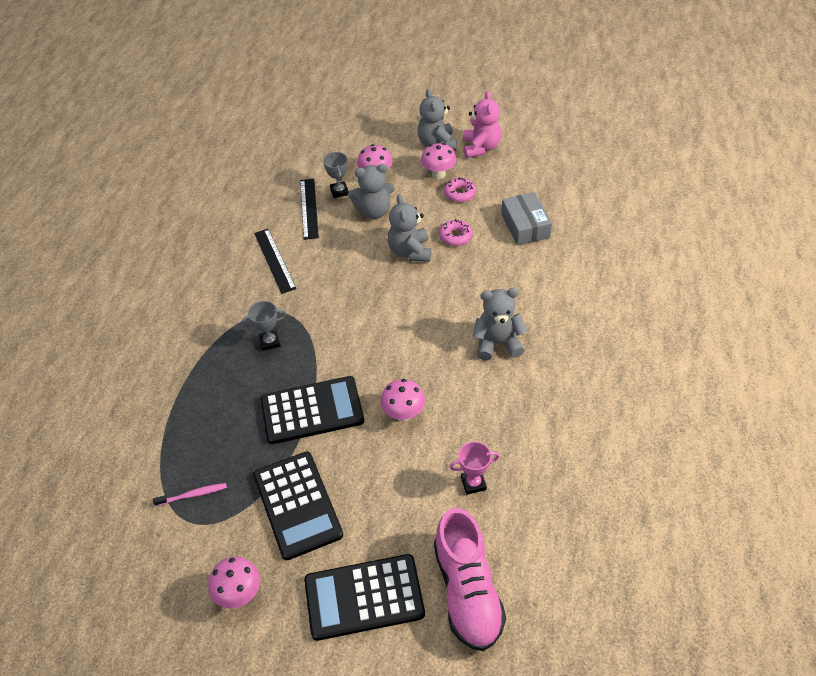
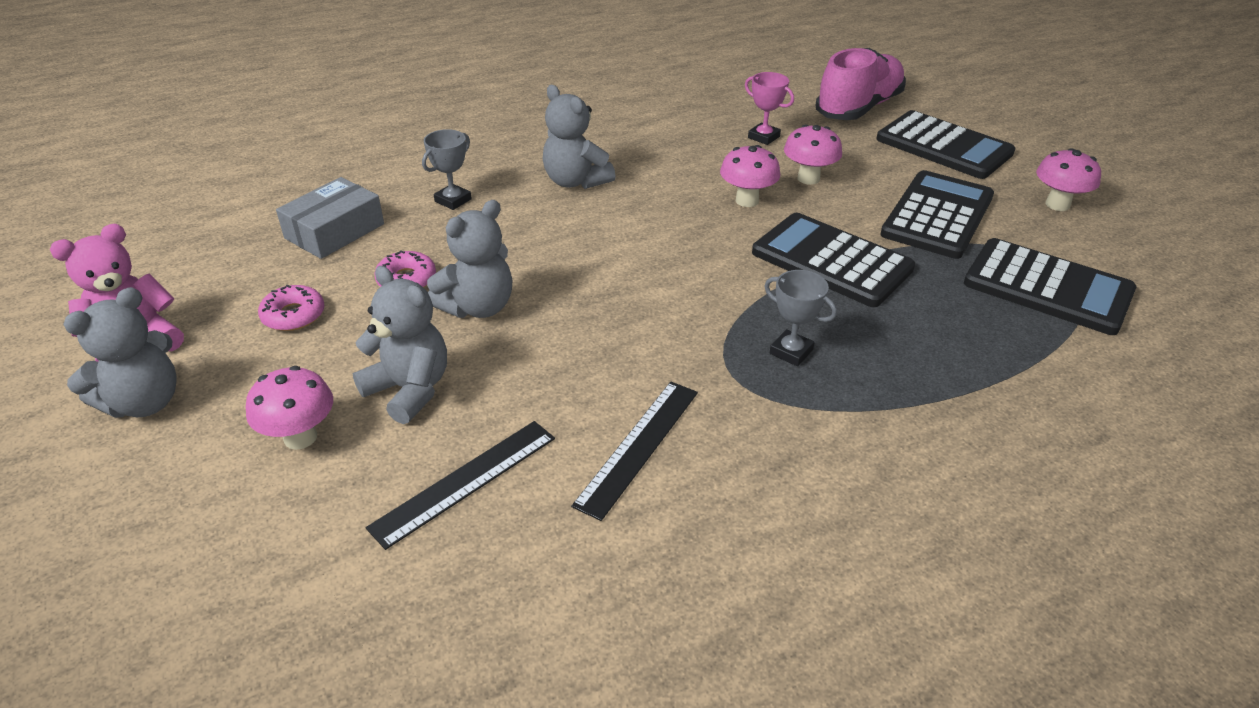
camera: 130 degrees left, 10 degrees down
pink toothbrush [153,483,227,506] -> black calculator [964,238,1136,335]
grey trophy [323,152,349,198] -> grey trophy moved to [422,129,472,210]
pink mushroom [421,143,456,179] -> pink mushroom moved to [784,124,842,185]

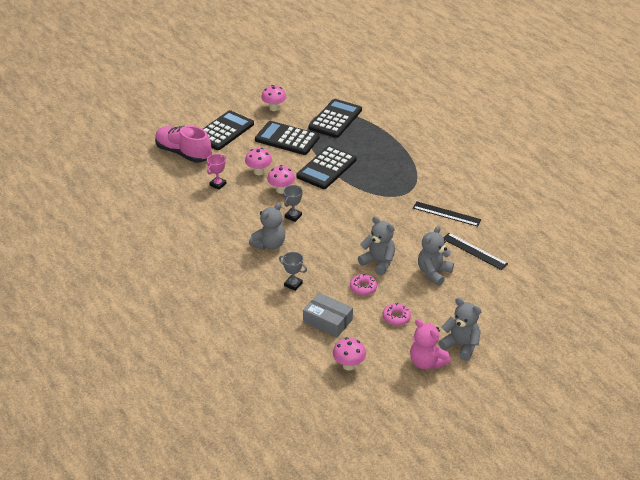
camera: 95 degrees left, 0 degrees up
pink mushroom [246,366,333,450] -> pink mushroom moved to [333,337,366,371]
grey trophy [764,270,837,366] -> grey trophy moved to [283,185,303,222]

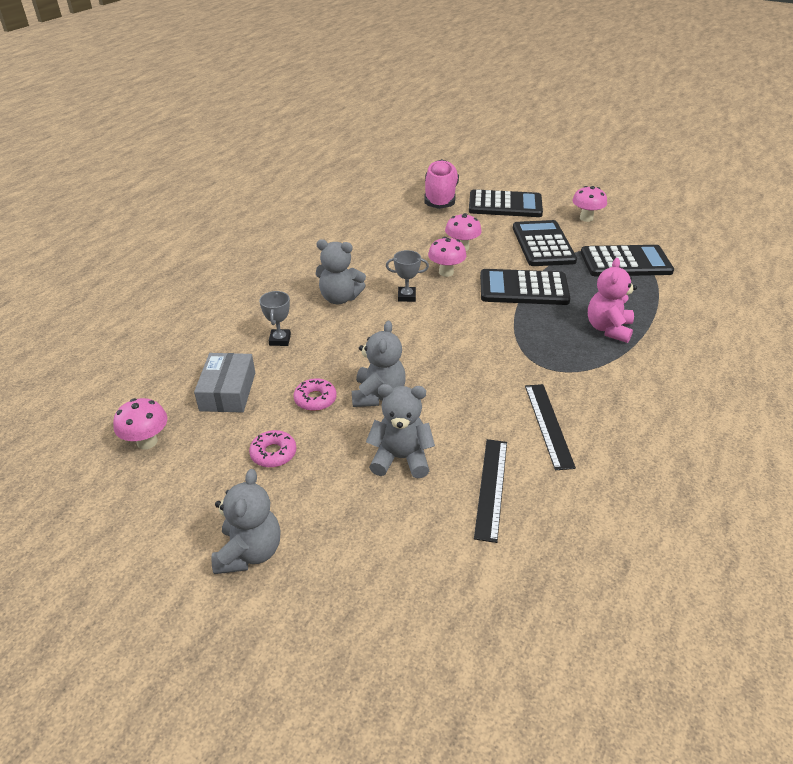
camera: 60 degrees right, 0 degrees up
pink trophy [207,154,227,190] -> none
pink teddy bear [410,319,451,369] -> pink teddy bear moved to [588,258,637,343]

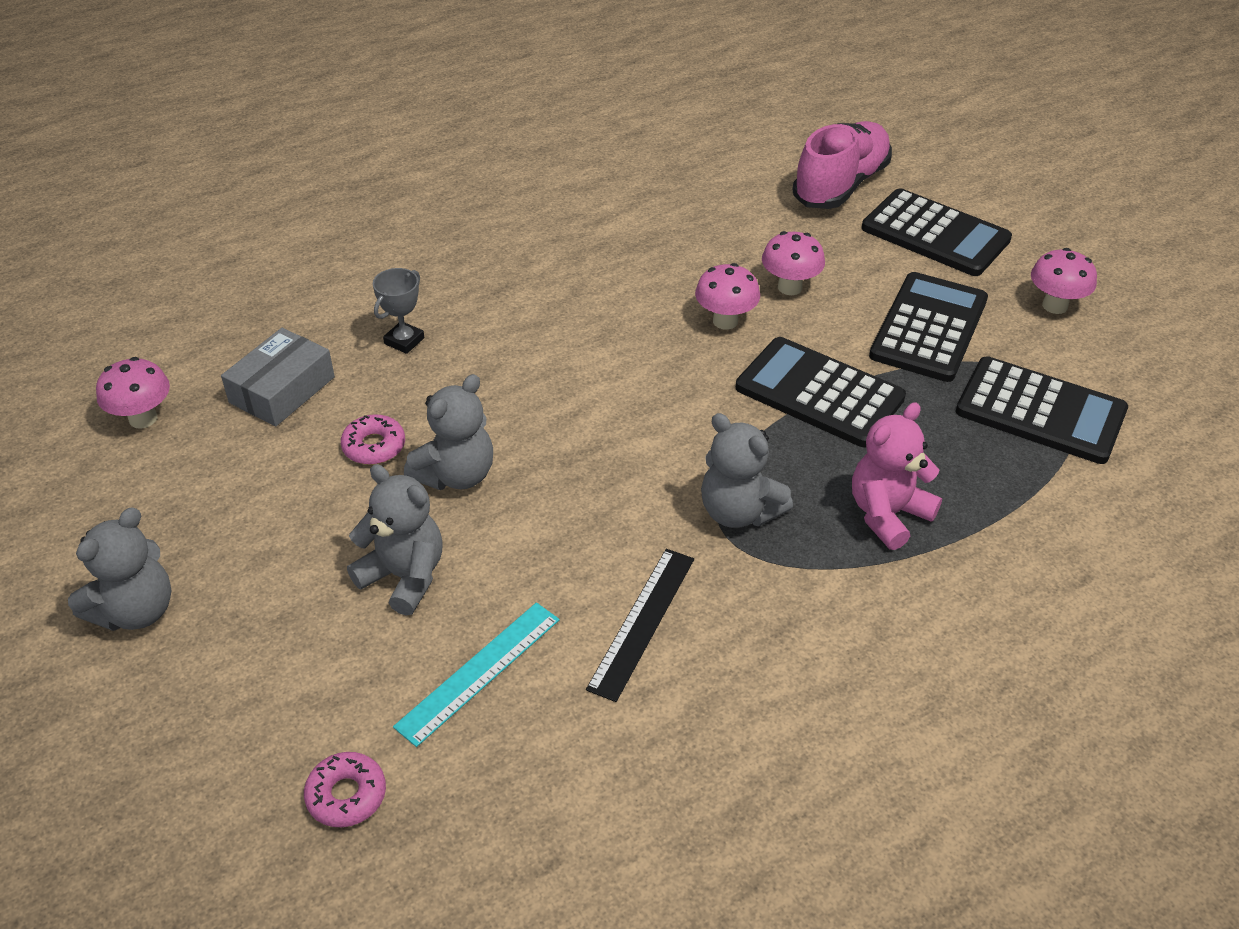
camera: 30 degrees right, 5 degrees up
pink donut [249,430,296,468] -> pink donut moved to [304,752,386,827]
grey teddy bear [316,239,366,304] -> grey teddy bear moved to [701,413,793,528]
grey trophy [386,250,429,302] -> none
black ruler [474,439,507,543] -> turquoise ruler [393,602,560,747]

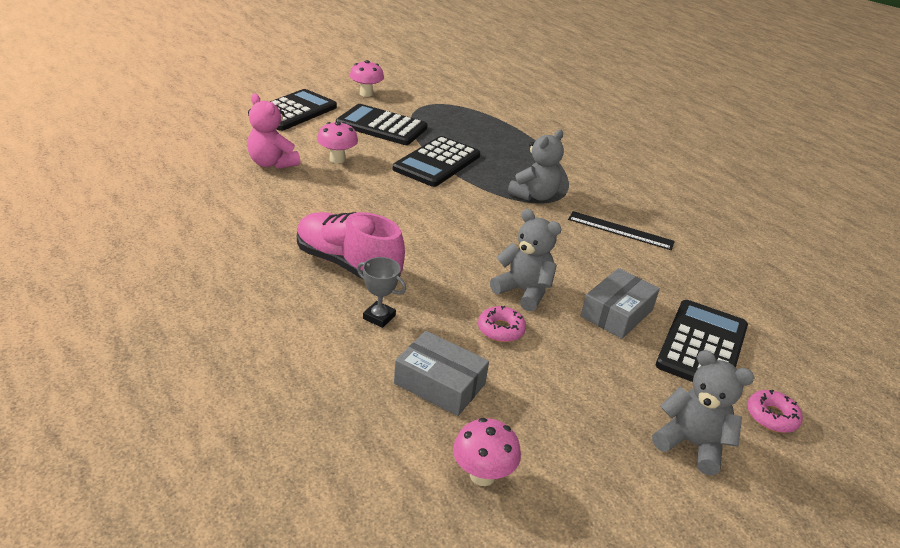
camera: 95 degrees left, 10 degrees down
pink donut [304,752,386,827] -> pink donut moved to [747,390,803,433]
grey teddy bear [347,464,443,616] -> grey box [581,268,660,339]
turquoise ruler [393,602,560,747] -> none
pink mushroom [695,263,760,330] -> none
pink shoe [793,121,892,209] -> pink shoe moved to [297,212,405,280]
pink teddy bear [852,402,942,550] -> pink teddy bear moved to [247,94,300,169]
black calculator [956,356,1128,464] -> black calculator moved to [656,300,748,382]

